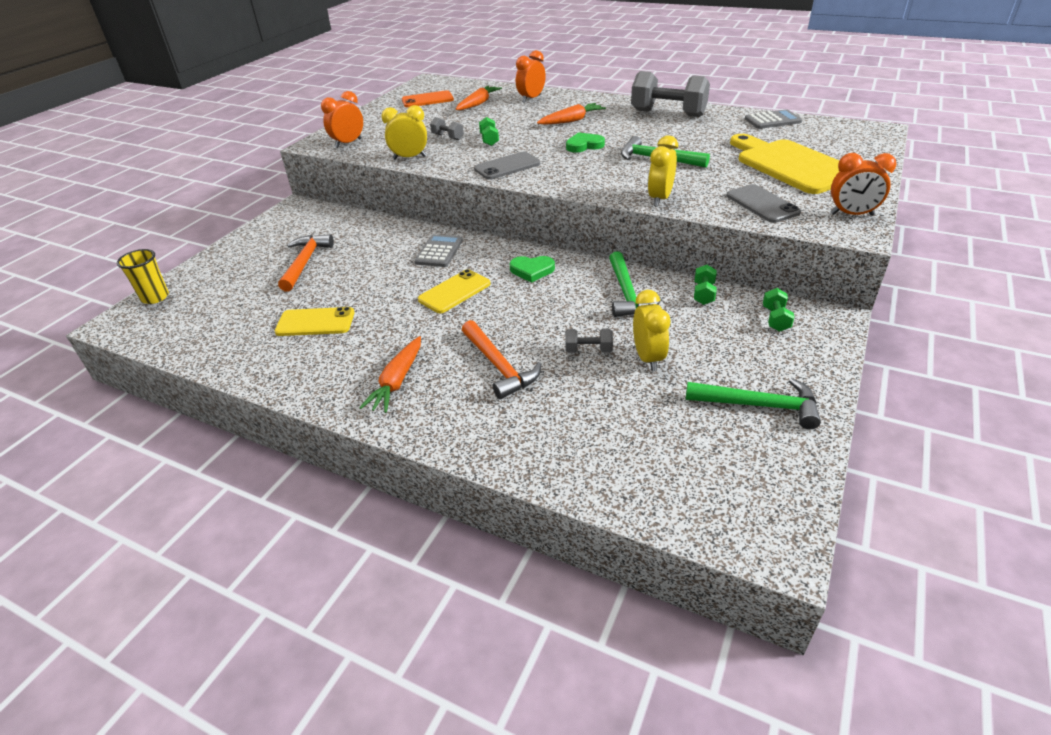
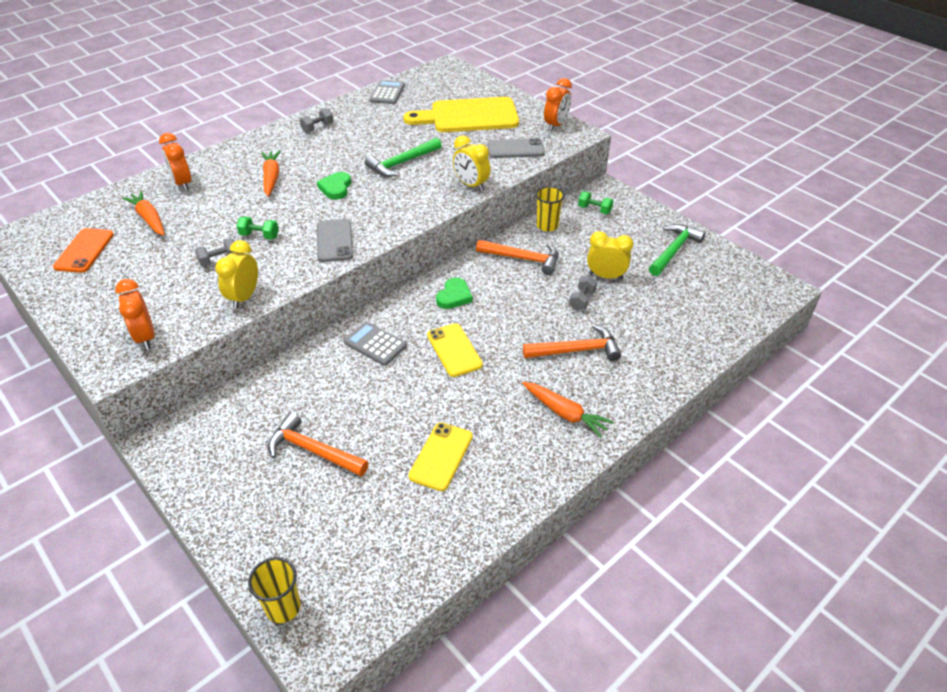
camera: 70 degrees left, 5 degrees up
green hammer [609,251,662,317] -> orange hammer [476,240,558,275]
grey dumbbell [631,71,710,117] -> grey dumbbell [300,108,333,133], size x0.45
green dumbbell [694,265,717,305] -> yellow cup [535,186,565,232]

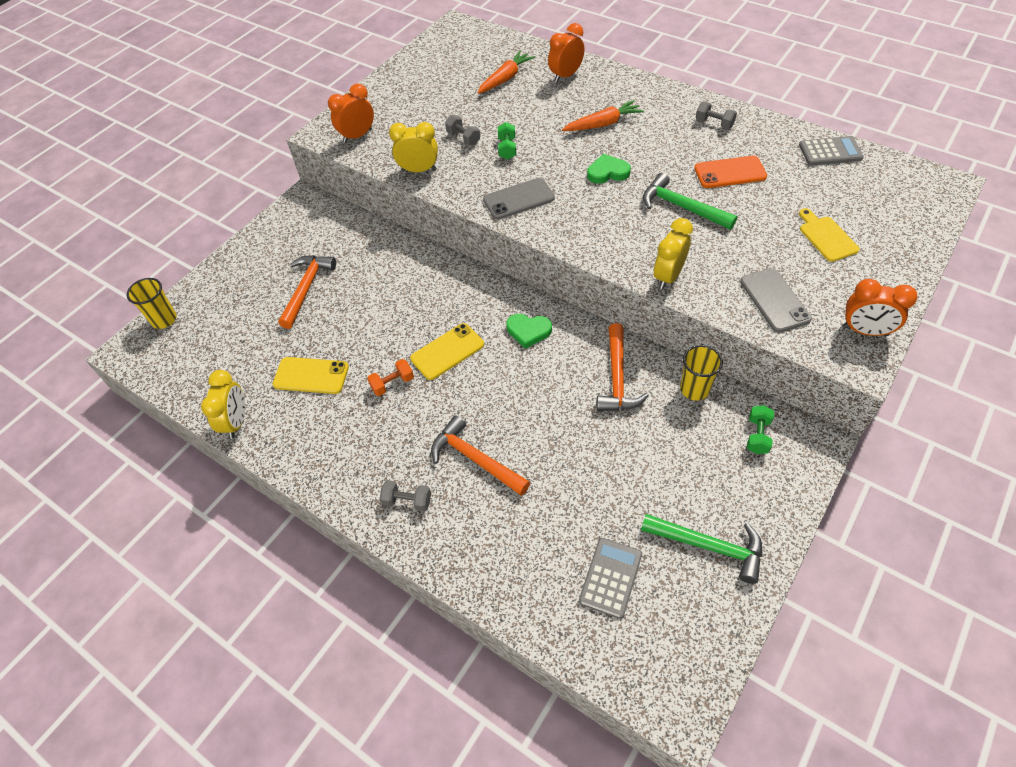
camera: 80 degrees right, 10 degrees up
orange phone [53,228,114,273] -> orange phone moved to [694,156,767,188]
grey calculator [344,322,407,366] -> grey calculator moved to [579,538,642,619]
yellow cutting board [403,97,519,132] -> yellow cutting board [799,208,860,262], size x0.47
orange carrot [522,382,613,438] -> none
orange hammer [523,325,621,361] -> orange hammer turned 150 degrees clockwise [431,415,530,496]
grey dumbbell [569,276,597,310] -> grey dumbbell moved to [380,480,431,512]
yellow clock [587,231,633,280] -> yellow clock moved to [201,370,245,439]
none -> orange dumbbell [367,359,414,396]

